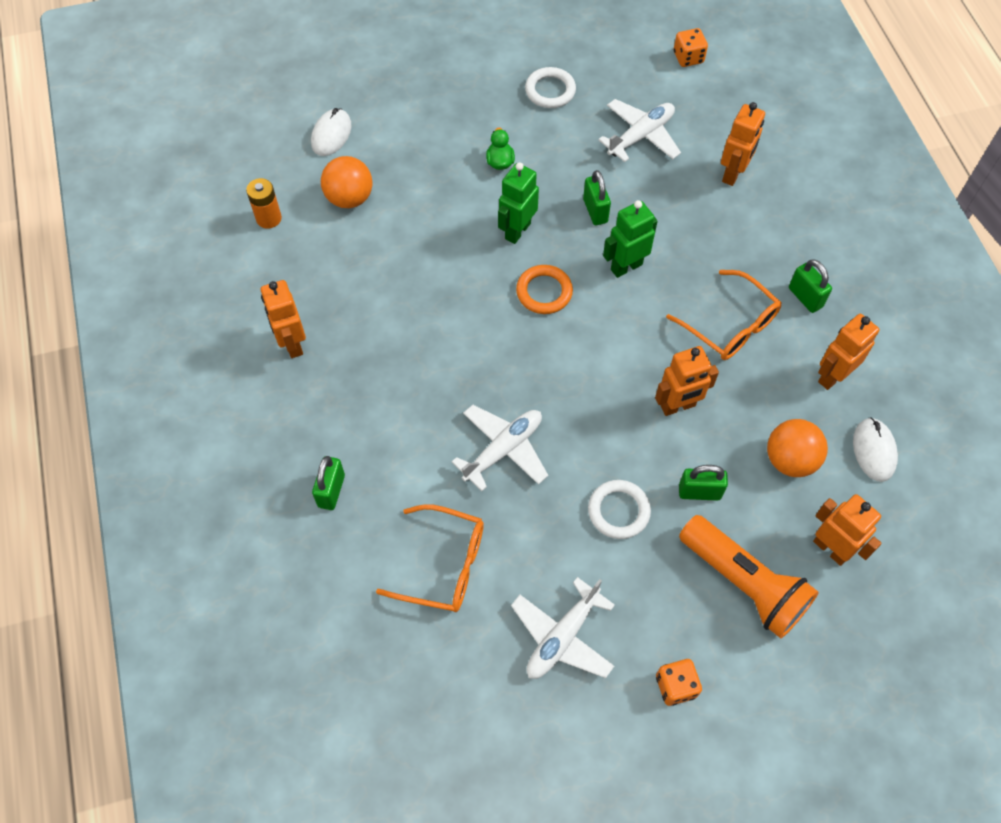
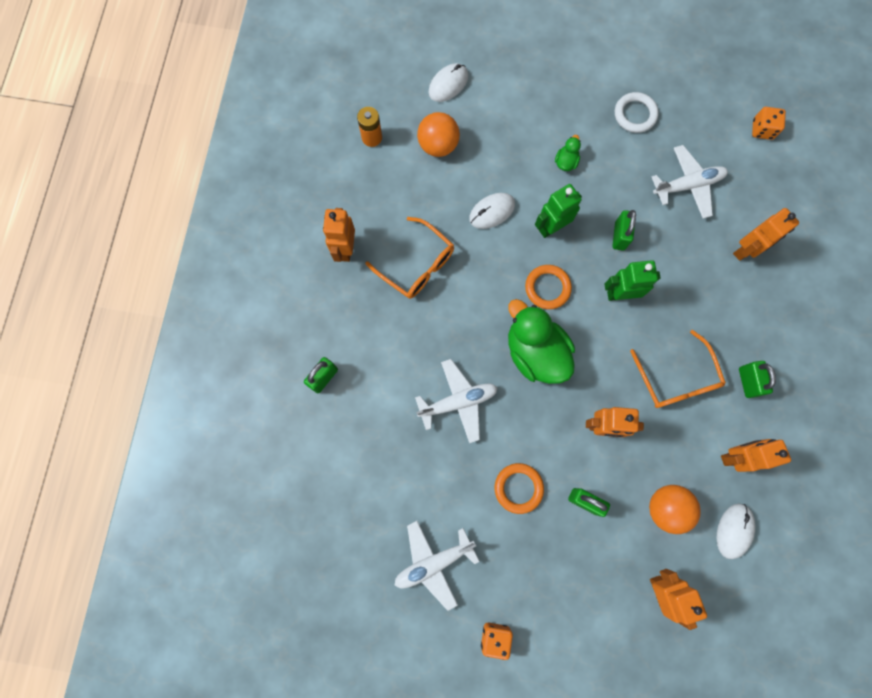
camera: 25 degrees right, 15 degrees up
orange glasses [376,504,484,612] -> orange glasses moved to [366,217,454,299]
white ring [588,480,651,539] -> orange ring [495,463,544,514]
orange flashlight [679,515,819,639] -> none
none -> white mouse [469,193,515,229]
none -> green duck [508,299,575,384]

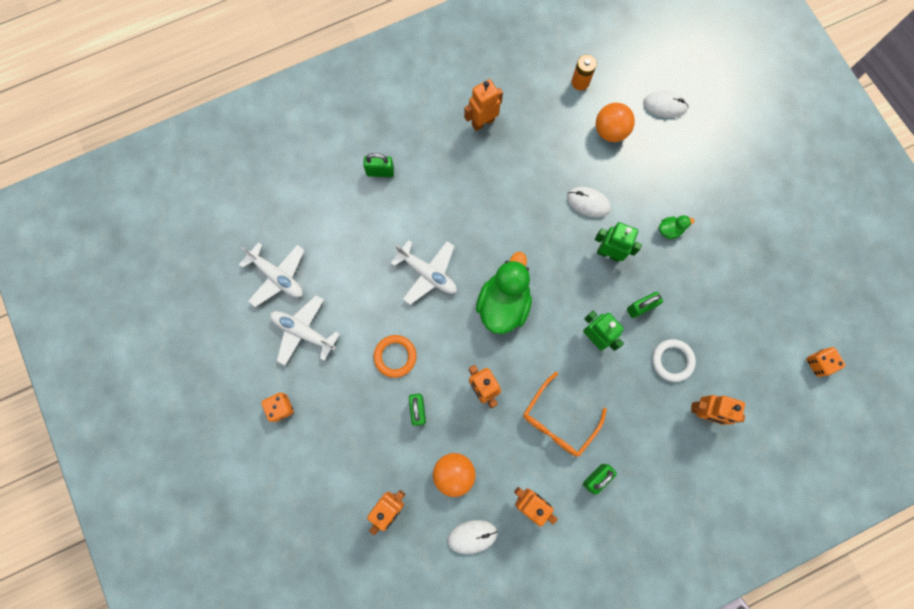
camera: 55 degrees right, 0 degrees up
orange glasses [366,217,454,299] -> none
orange ring [525,265,572,309] -> none
white ring [615,92,659,133] -> white ring moved to [652,339,696,382]
white plane [652,145,728,219] -> white plane moved to [239,242,305,307]

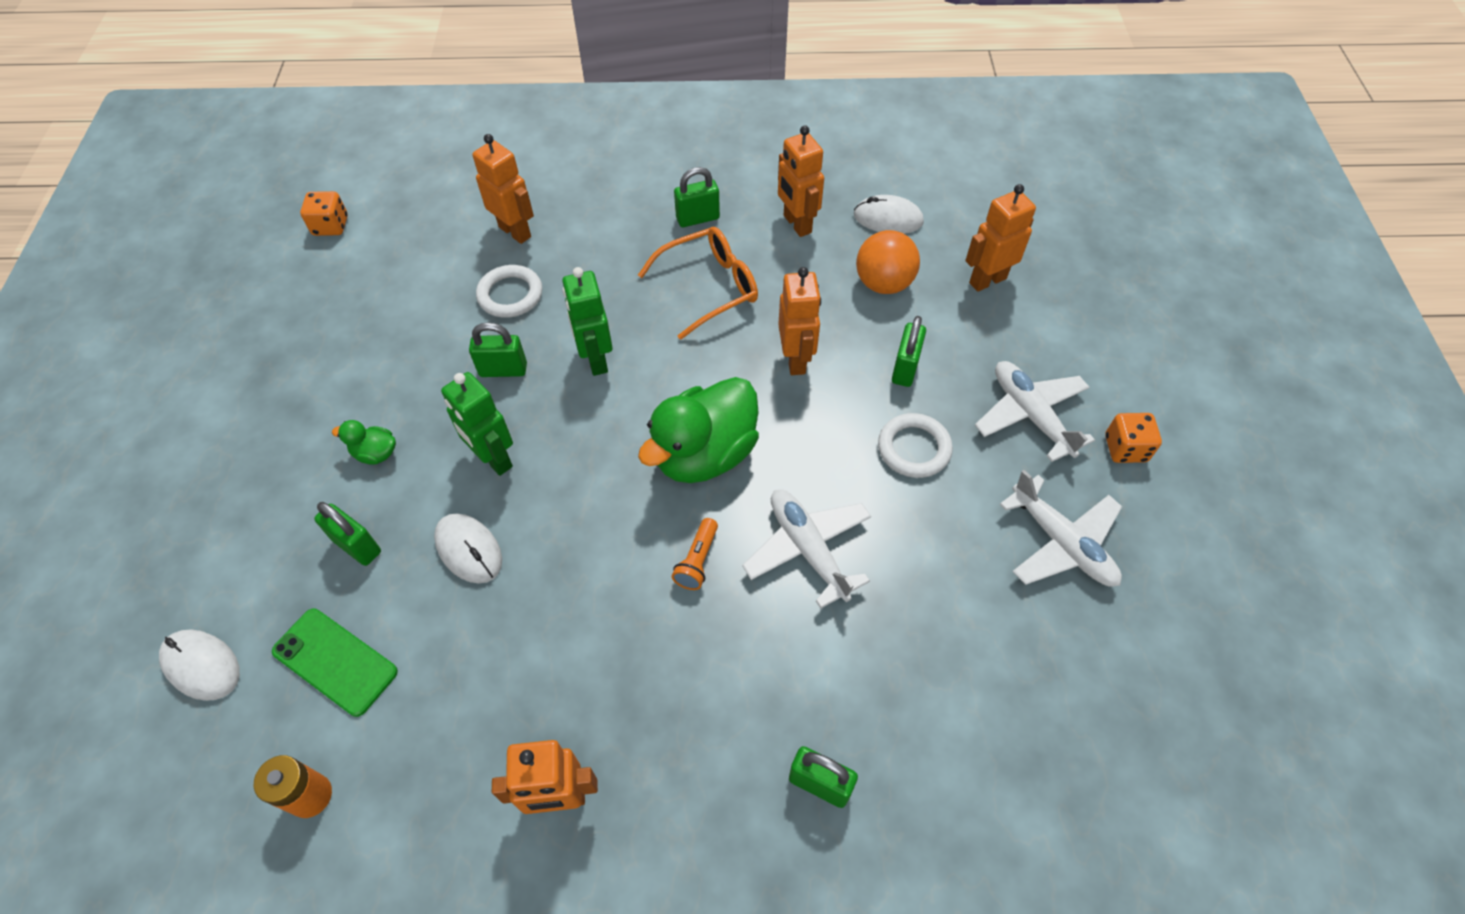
camera: 155 degrees left, 20 degrees down
white plane [239,242,305,307] -> white plane moved to [975,361,1095,462]
orange ring [374,335,416,378] -> white ring [878,413,953,478]
orange ball [596,103,635,142] -> green phone [272,609,398,717]
none -> green padlock [314,502,381,566]
none -> orange flashlight [672,518,718,590]

